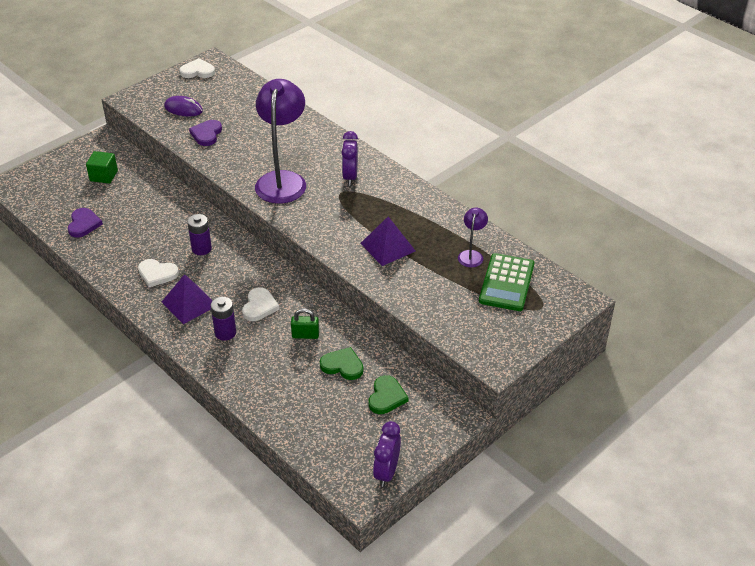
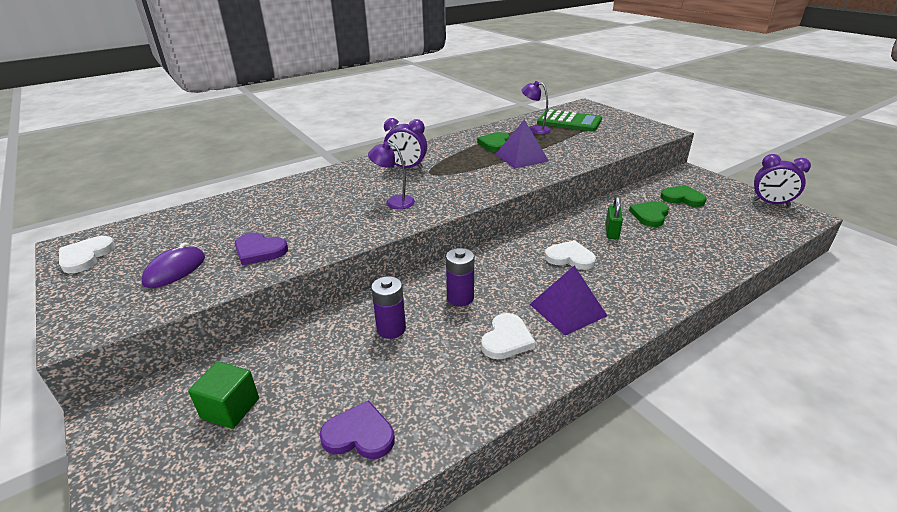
camera: 80 degrees left, 10 degrees down
purple battery [211,297,236,341] -> purple battery moved to [371,276,406,339]
purple lamp [255,79,306,204] -> purple lamp [368,142,415,209], size x0.46
none -> green heart [477,132,510,152]

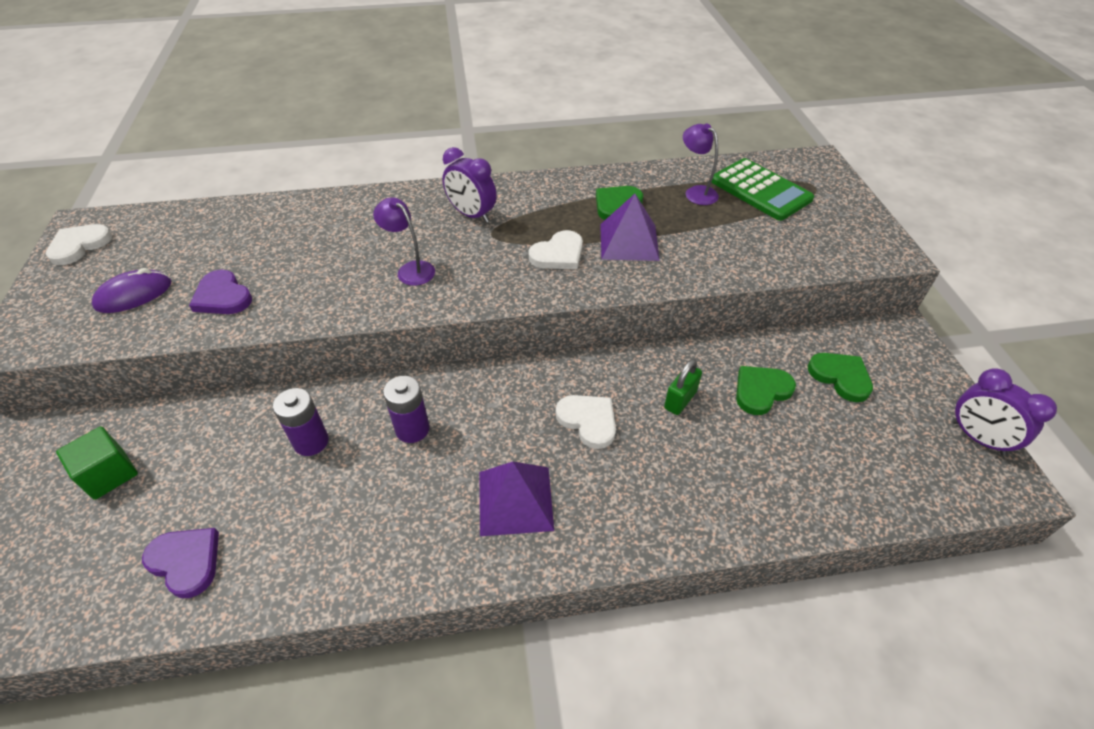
camera: 25 degrees right, 15 degrees up
white heart [481,313,536,359] -> white heart moved to [529,230,583,269]

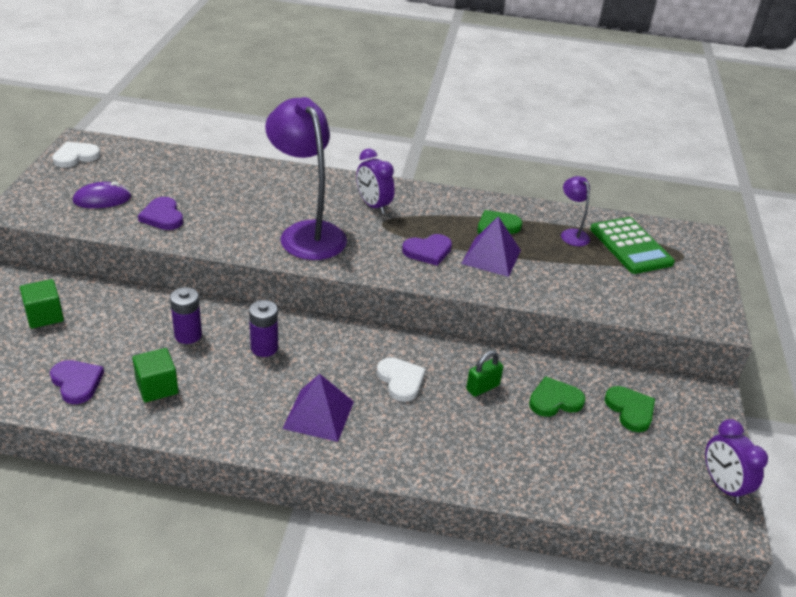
camera: 15 degrees right, 10 degrees down
purple lamp [373,197,435,286] -> purple lamp [265,97,347,260], size x2.16
white heart [529,230,583,269] -> purple heart [402,234,452,266]
none -> green cube [132,348,179,402]

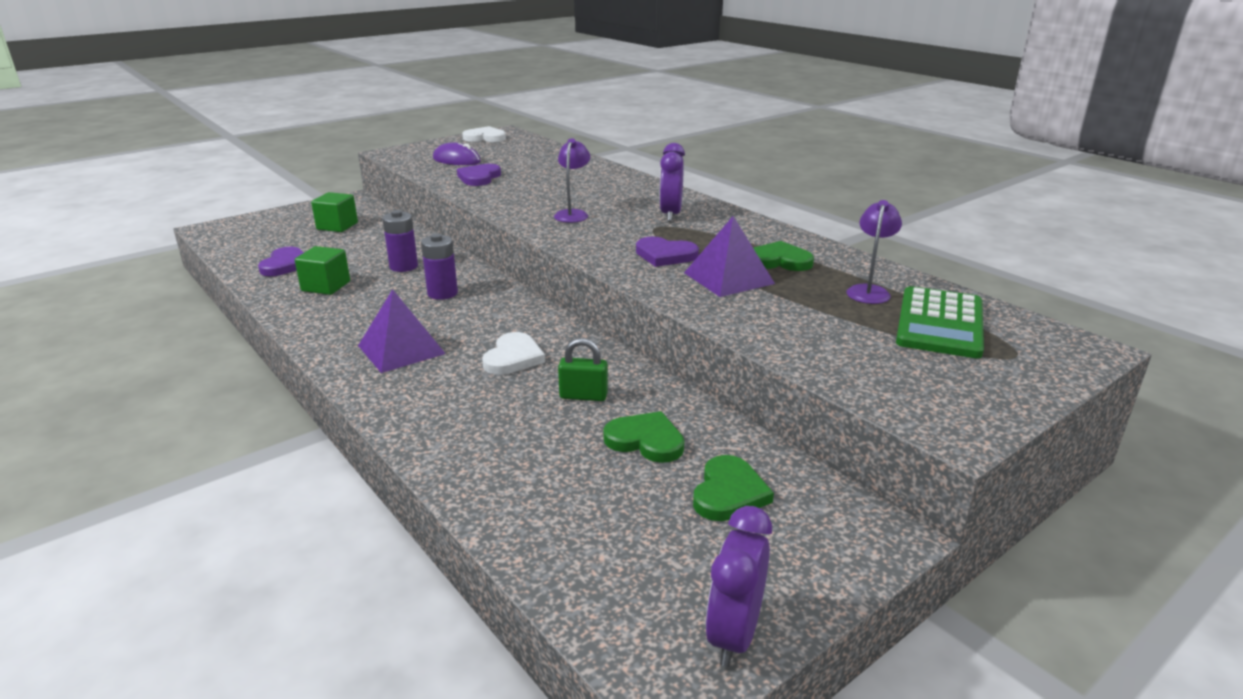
camera: 45 degrees right, 10 degrees down
purple lamp [265,97,347,260] -> purple lamp [554,138,590,223], size x0.46

